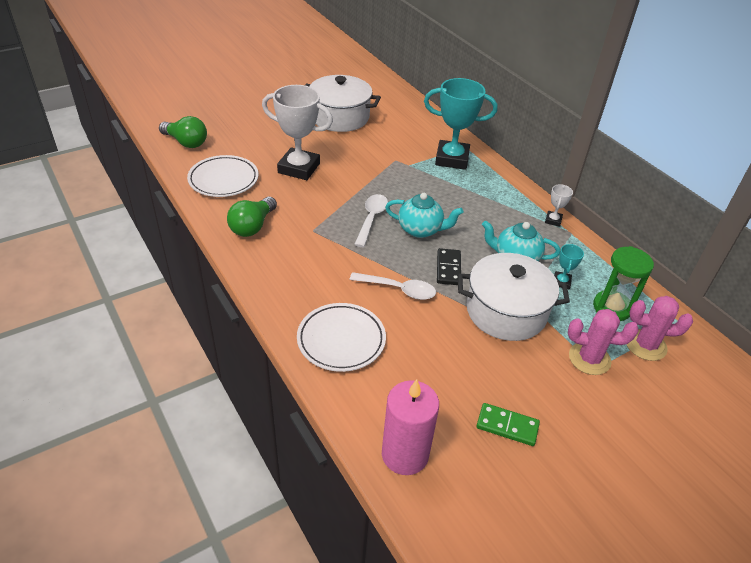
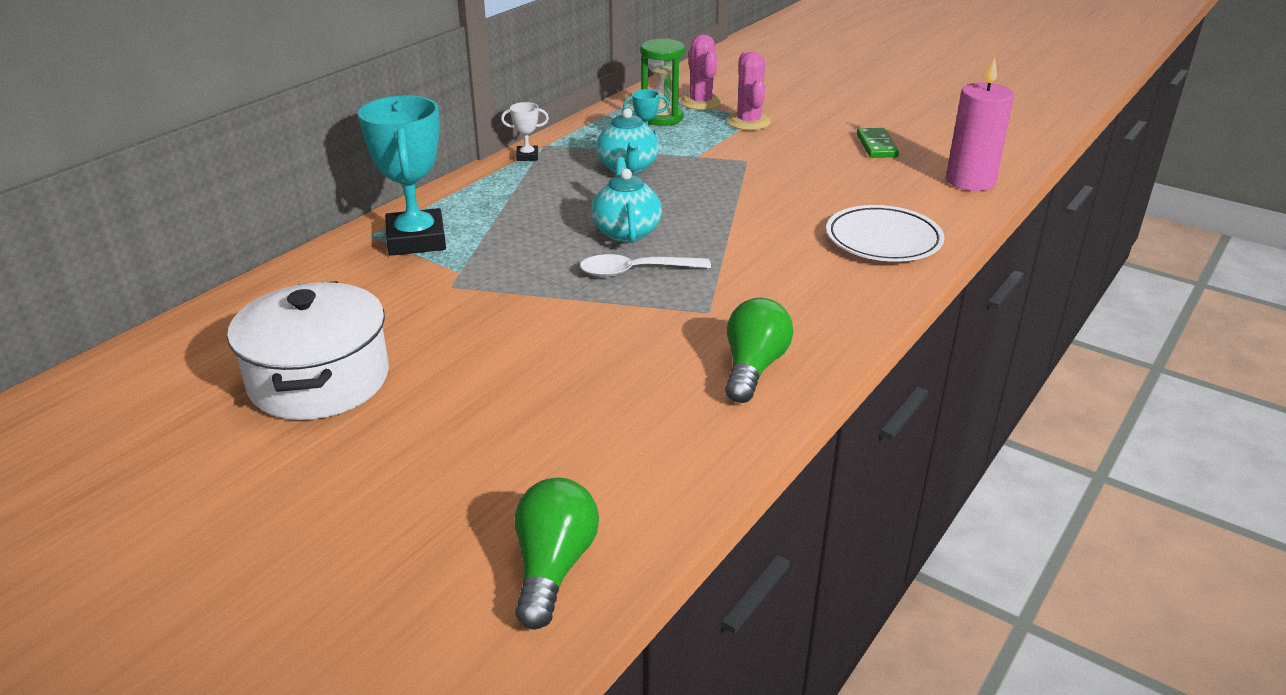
camera: 110 degrees left, 10 degrees down
white plate [187,155,259,197] -> none
green light bulb [227,197,277,237] -> green light bulb turned 75 degrees counterclockwise [725,298,793,403]
white trophy [262,85,333,180] -> none
white spoon [349,272,436,300] -> none
black domino [437,248,461,285] -> none
white pot [458,253,570,341] -> none

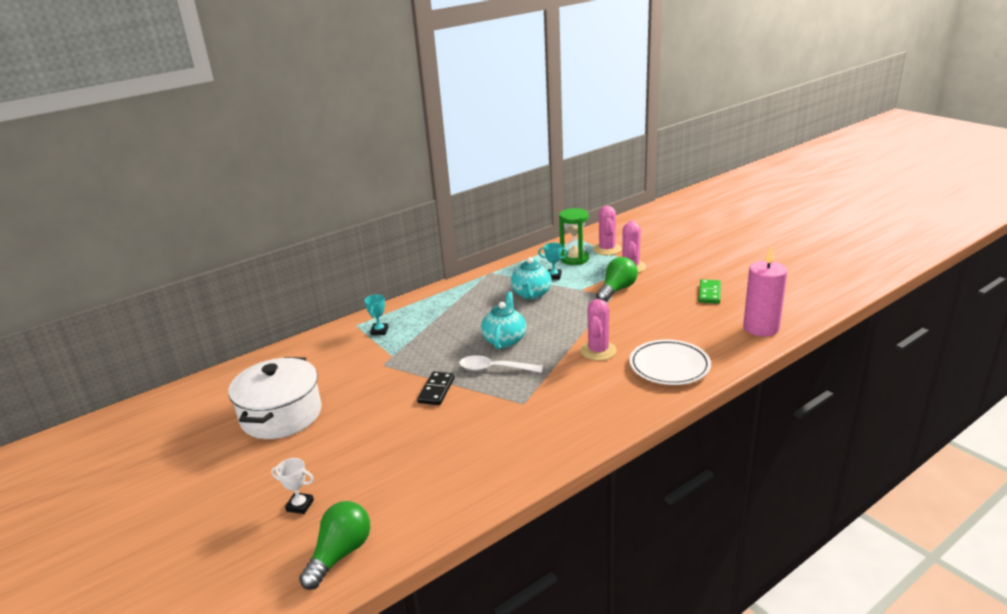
camera: 20 degrees right, 5 degrees down
turquoise trophy [358,95,446,256] -> turquoise trophy [364,295,388,335], size x0.44
white trophy [501,102,549,161] -> white trophy moved to [271,458,314,514]
green light bulb [725,298,793,403] -> green light bulb moved to [596,257,638,302]
none -> black domino [417,371,455,405]
none -> pink cactus [580,299,617,361]

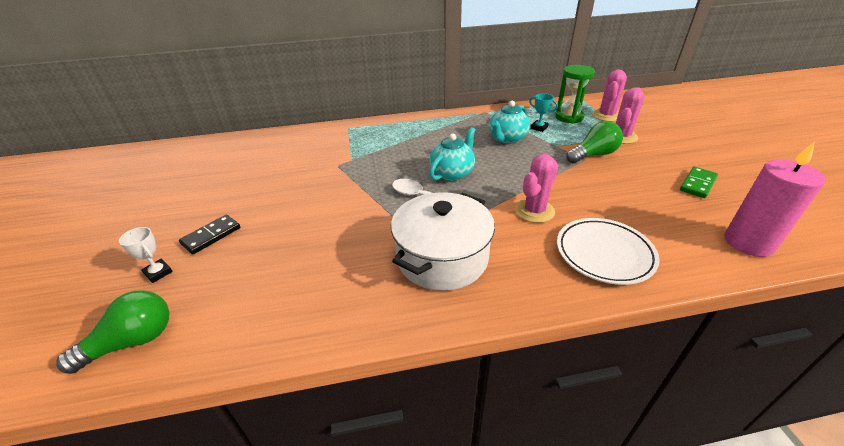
camera: 25 degrees right, 10 degrees up
white pot [228,357,322,439] -> white pot moved to [391,192,495,291]
turquoise trophy [364,295,388,335] -> none
black domino [417,371,455,405] -> black domino moved to [179,215,240,254]

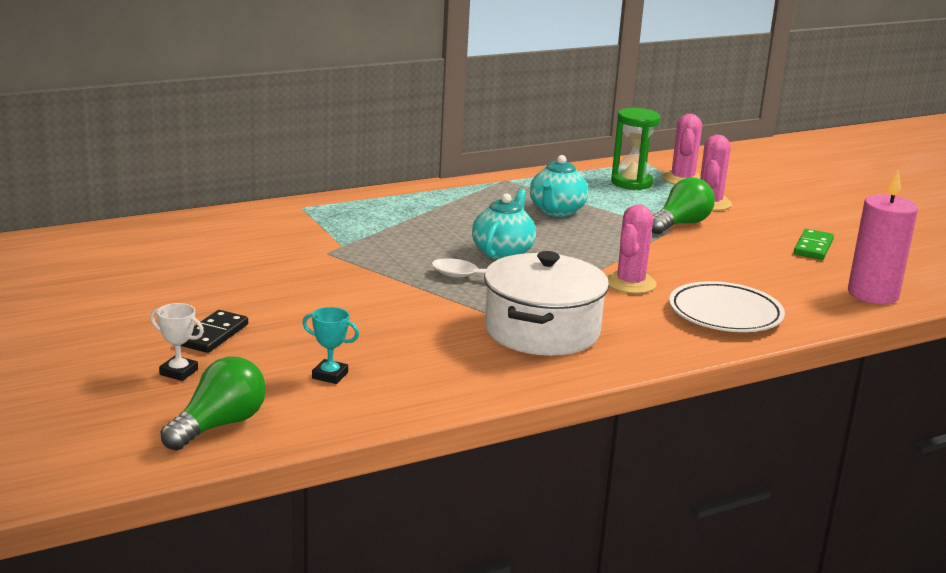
camera: 20 degrees left, 15 degrees down
turquoise trophy [529,93,558,132] -> turquoise trophy moved to [303,307,359,384]

